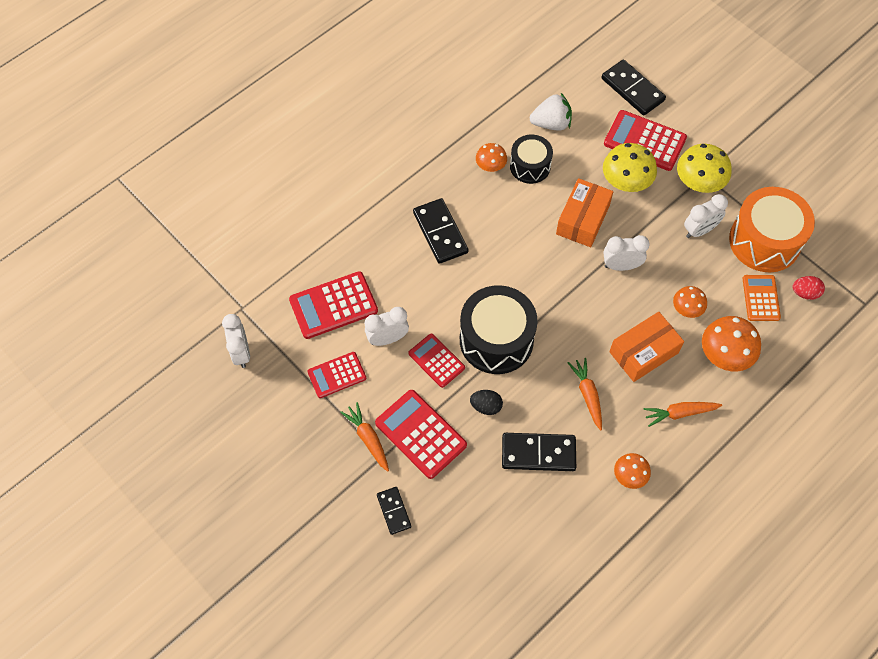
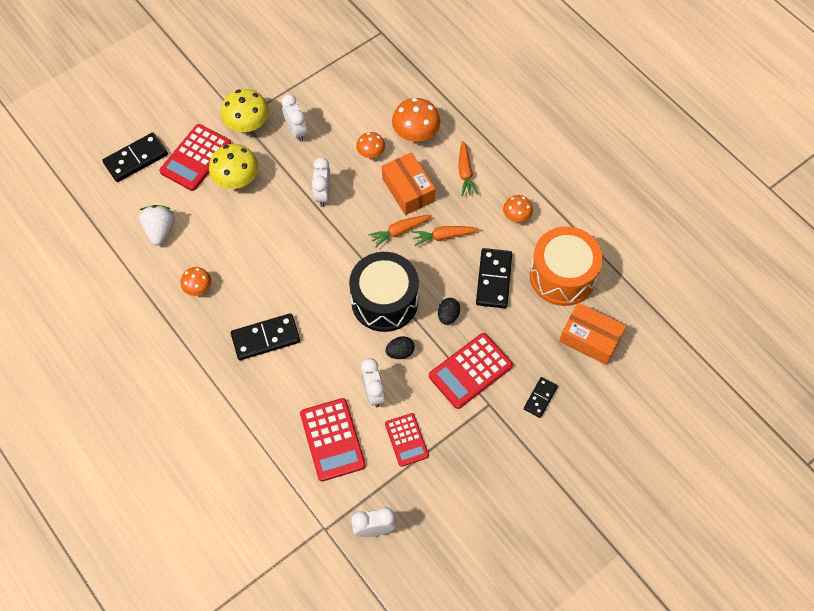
camera: 85 degrees left, 0 degrees up
orange carrot [340,402,389,472] -> orange carrot moved to [368,215,432,247]
black domino [377,487,411,535] -> black domino turned 45 degrees counterclockwise [524,377,558,418]
red calculator [408,334,465,388] -> black egg [385,336,415,359]
black drum [510,135,553,184] -> none
orange box [556,178,613,247] -> orange box moved to [559,302,626,365]
orange drum [729,187,815,272] -> orange drum moved to [530,226,603,306]
orange calculator [743,275,781,321] -> none
red egg [792,276,825,300] -> none

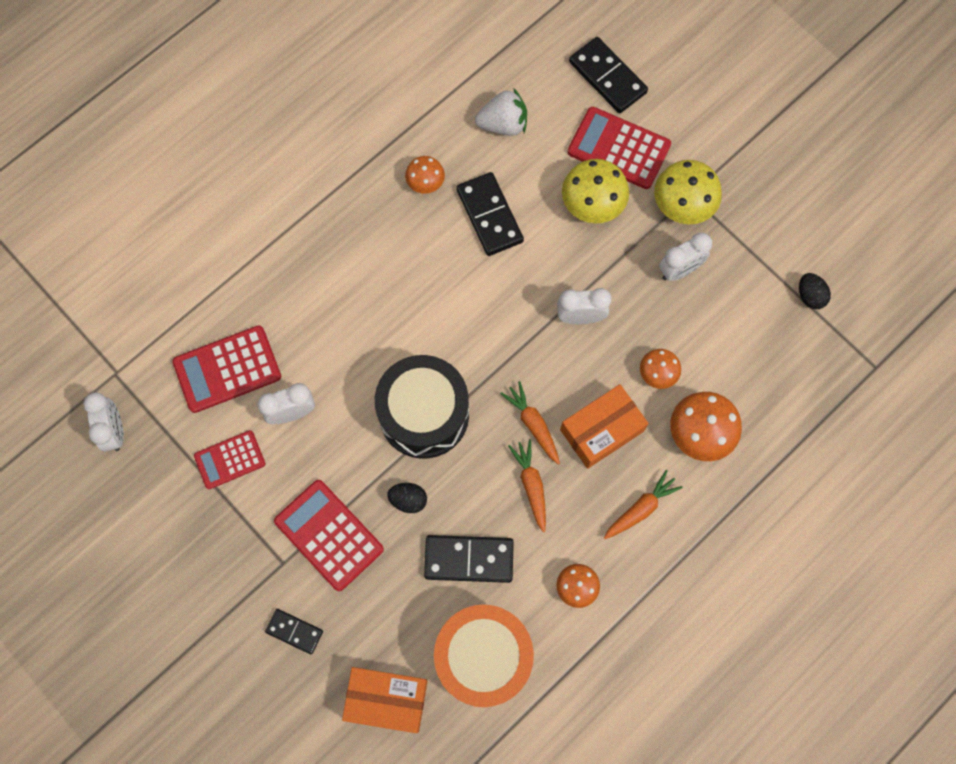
camera: 85 degrees right, 10 degrees up
black domino [231,313,300,360] -> black domino moved to [456,172,524,256]
black egg [385,336,415,359] -> black egg moved to [799,273,831,309]
orange carrot [458,141,478,196] -> orange carrot turned 150 degrees clockwise [604,470,683,539]
orange box [559,302,626,365] -> orange box turned 75 degrees clockwise [342,667,427,733]

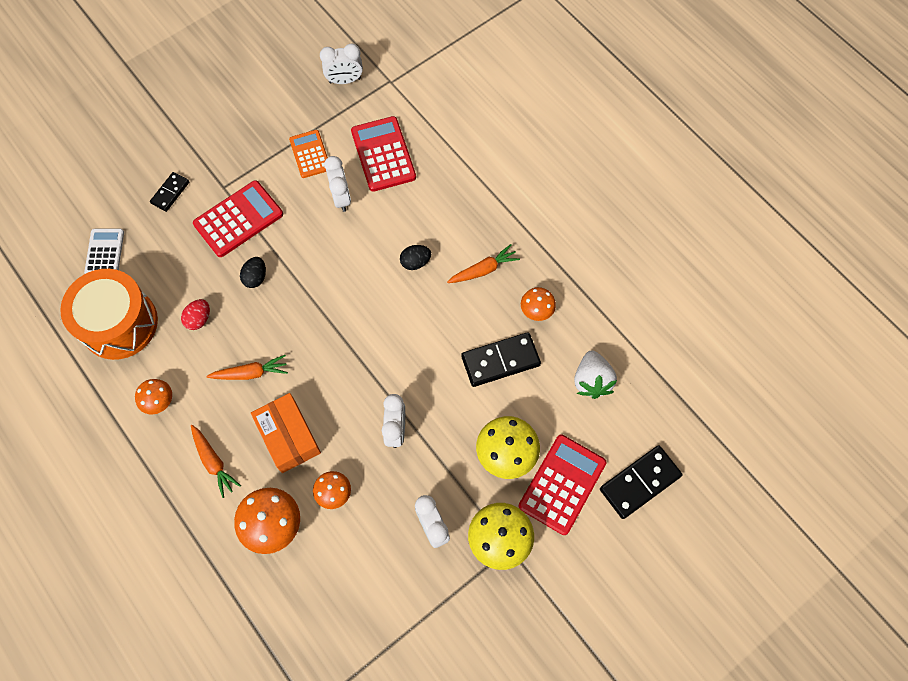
camera: 95 degrees right, 5 degrees down
red calculator [194,430,265,489] -> orange calculator [289,130,328,178]
orange box [342,667,427,733] -> white calculator [84,229,124,274]
black drum [375,355,469,459] -> none
black domino [424,535,514,583] -> red egg [181,299,210,330]
orange carrot [500,381,560,465] -> orange carrot moved to [447,244,520,283]
black egg [799,273,831,309] -> black egg moved to [400,245,431,270]

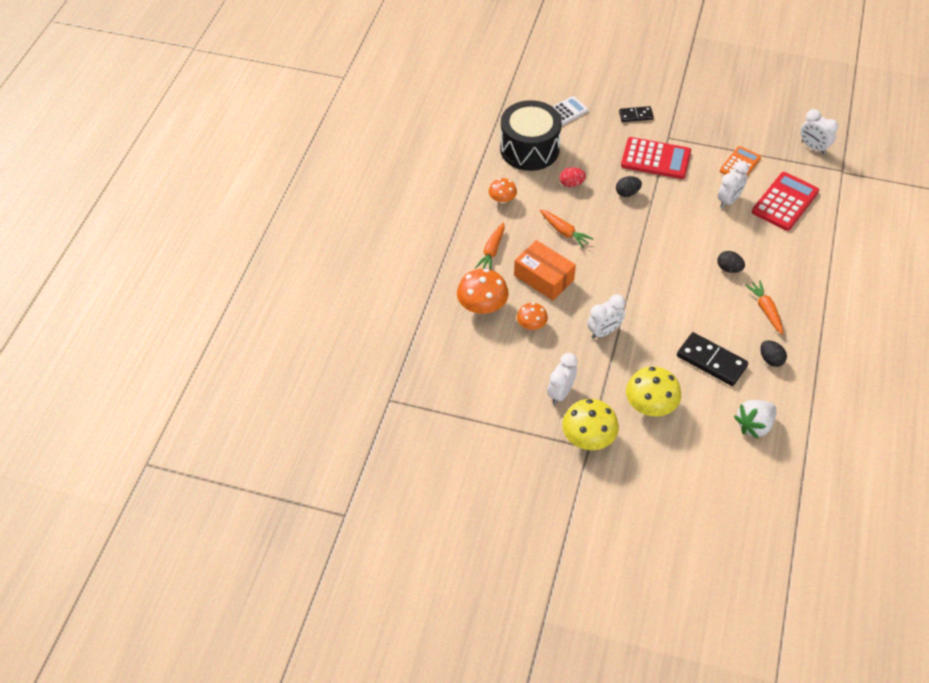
camera: 55 degrees right, 15 degrees down
orange drum [60,269,158,360] -> black drum [500,100,562,171]
orange box [251,393,321,473] -> orange box turned 75 degrees counterclockwise [514,240,576,301]
orange carrot [447,244,520,283] -> orange carrot turned 135 degrees counterclockwise [745,280,784,335]
red calculator [518,435,606,535] -> none
orange mushroom [521,287,556,321] -> black egg [760,340,787,367]
black domino [600,445,682,519] -> none

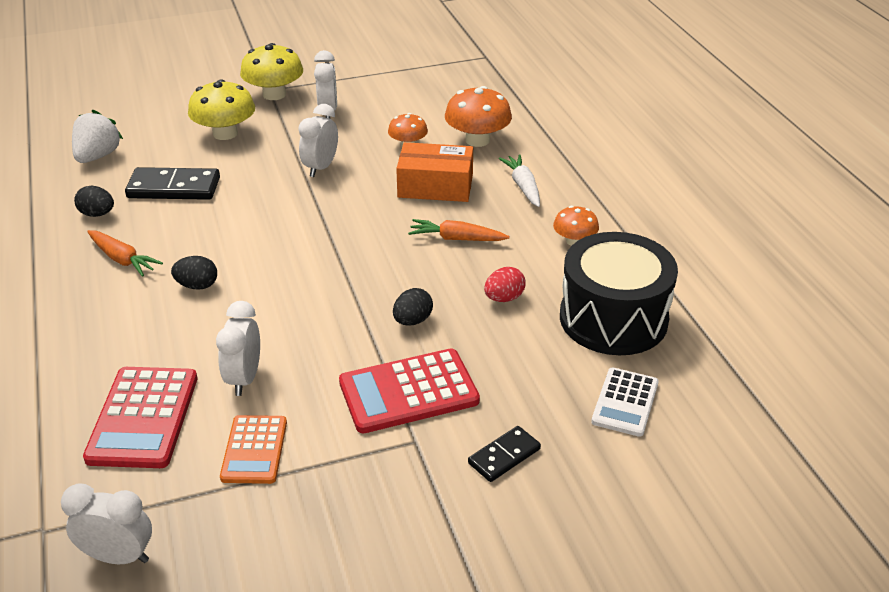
camera: 145 degrees right, 15 degrees down
orange carrot [475,222,505,270] -> white carrot [498,154,540,207]

